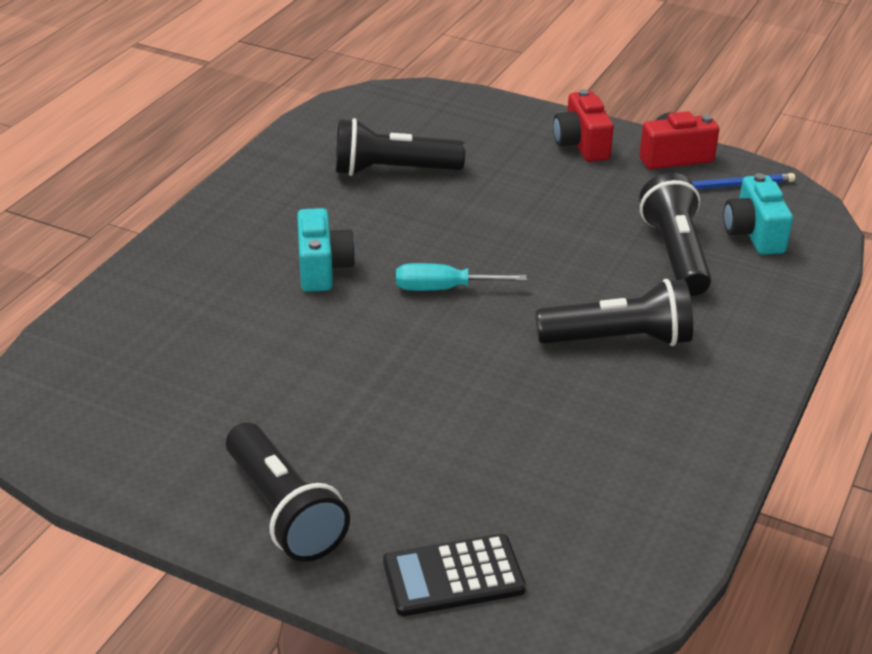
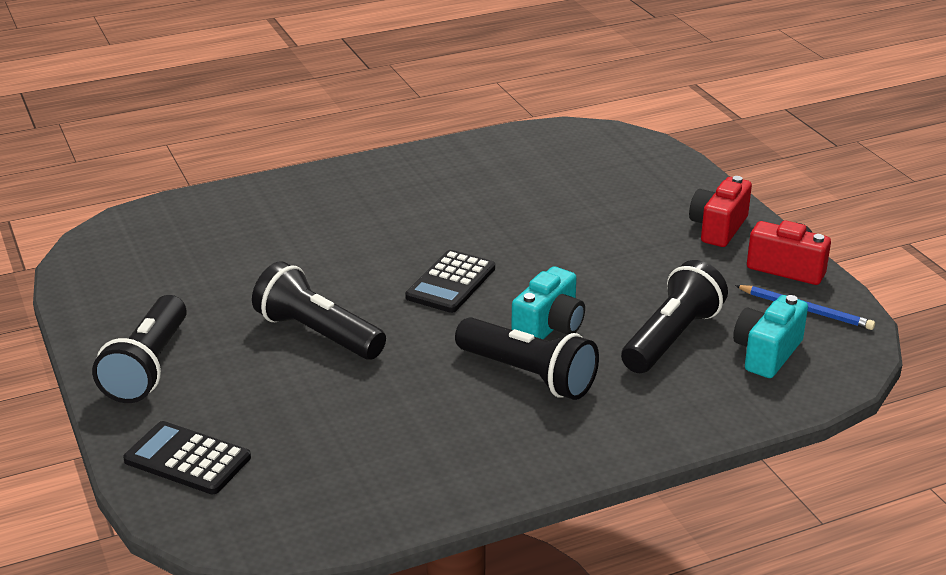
camera: 40 degrees right, 5 degrees down
turquoise camera [297,208,356,292] -> turquoise camera moved to [511,266,585,339]
black flashlight [336,118,466,176] -> black flashlight moved to [252,261,386,359]
turquoise screwdriver [396,263,527,291] -> black calculator [405,250,495,313]

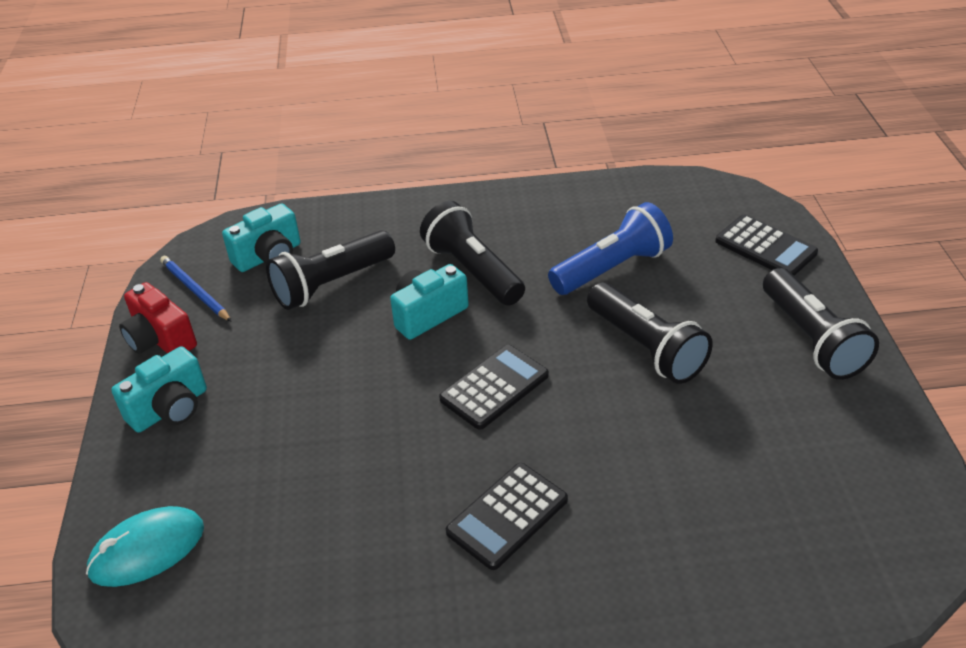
camera: 160 degrees left, 10 degrees up
black flashlight [92,295,187,403] -> black flashlight turned 135 degrees clockwise [763,268,879,380]
red camera [689,176,752,247] -> turquoise camera [111,346,207,432]
none -> turquoise mouse [86,506,204,587]
none -> black calculator [446,463,568,570]
none -> blue flashlight [548,202,673,295]

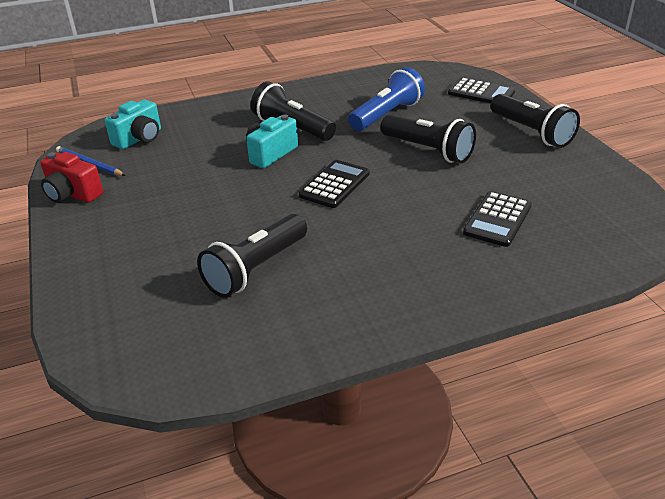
camera: 15 degrees left, 5 degrees down
turquoise mouse [86,506,204,587] -> none
turquoise camera [111,346,207,432] -> none
black flashlight [266,230,395,310] -> black flashlight moved to [197,214,307,298]
black calculator [446,463,568,570] -> black calculator moved to [463,191,532,247]

